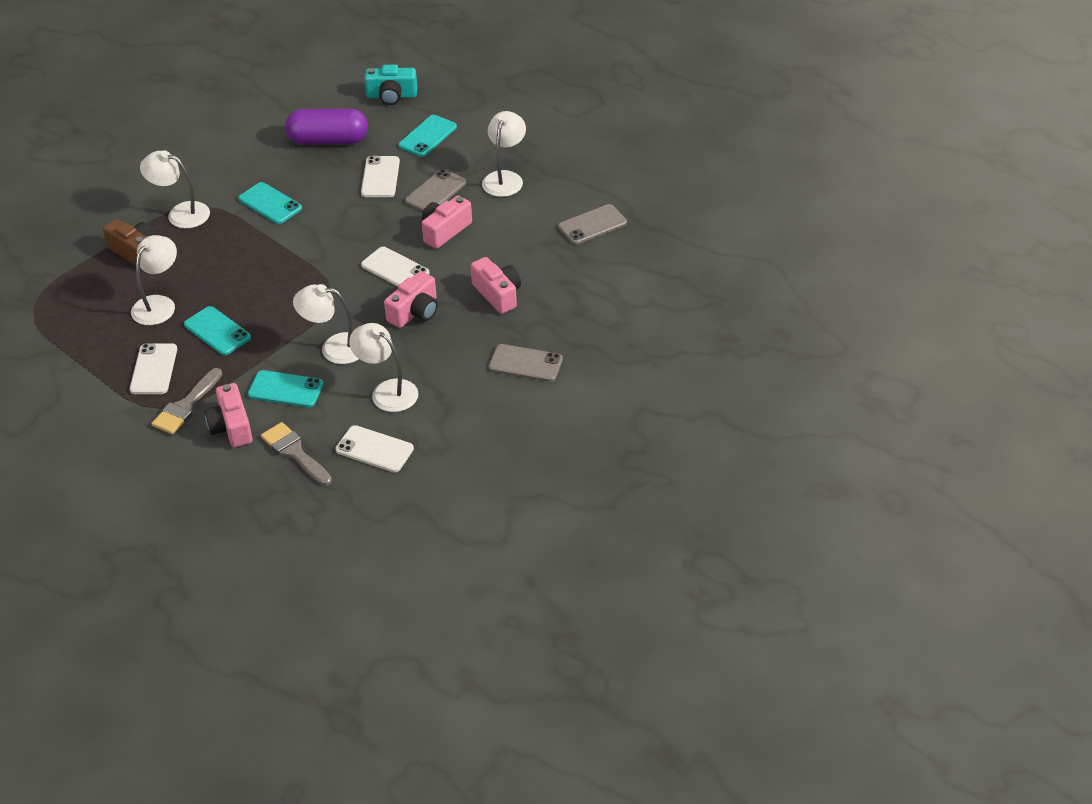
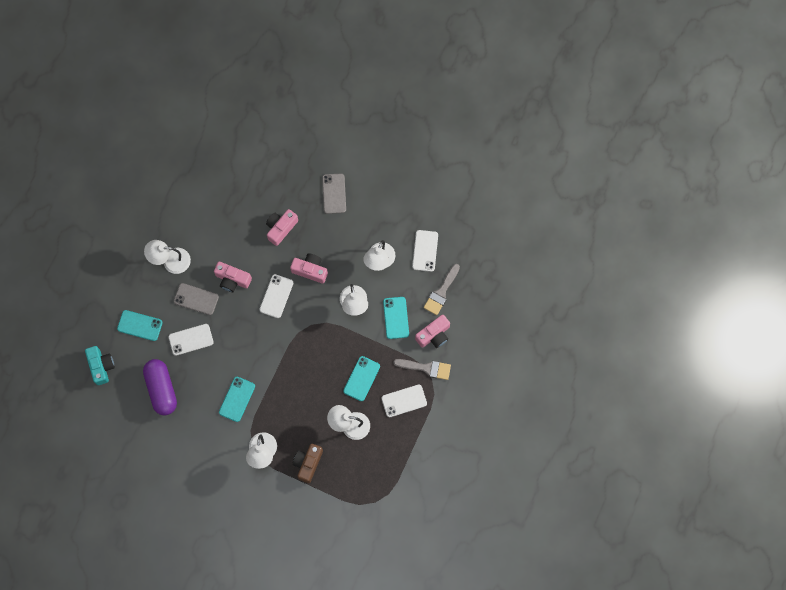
camera: 110 degrees left, 30 degrees up
grey phone [558,204,627,245] -> none

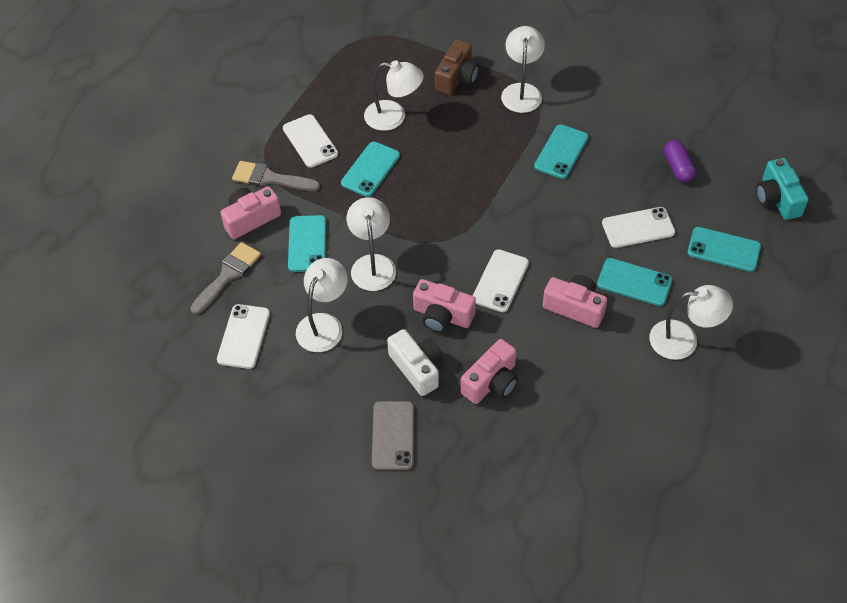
camera: 175 degrees left, 20 degrees down
purple capsule [143,359,177,415] -> purple capsule [664,140,696,182], size x0.56
grey phone [174,283,219,315] -> turquoise phone [597,258,672,306]
white phone [381,385,427,417] -> white phone turned 75 degrees clockwise [283,114,338,168]
none -> white camera [387,329,443,396]

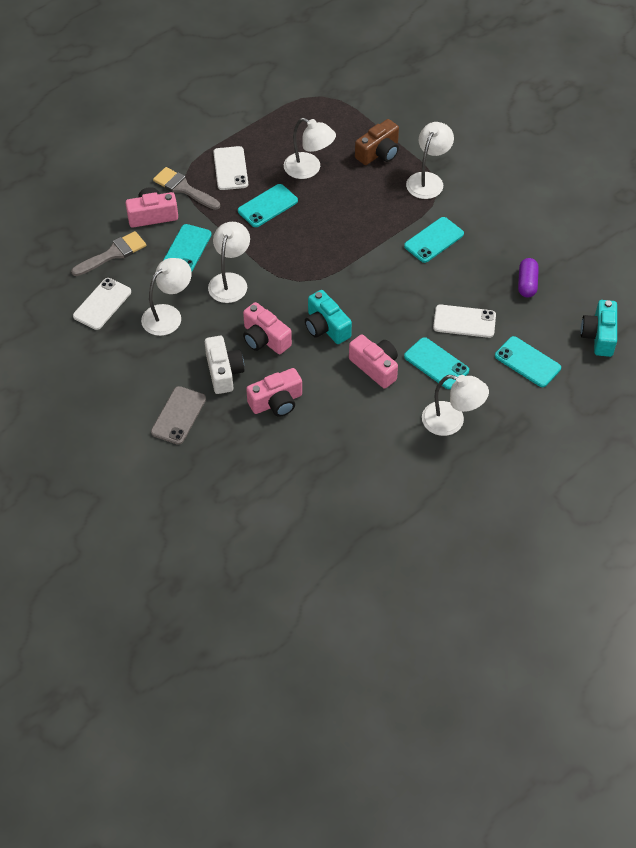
camera: 20 degrees right, 0 degrees up
white phone [473,249,529,312] -> turquoise camera [305,290,352,344]

